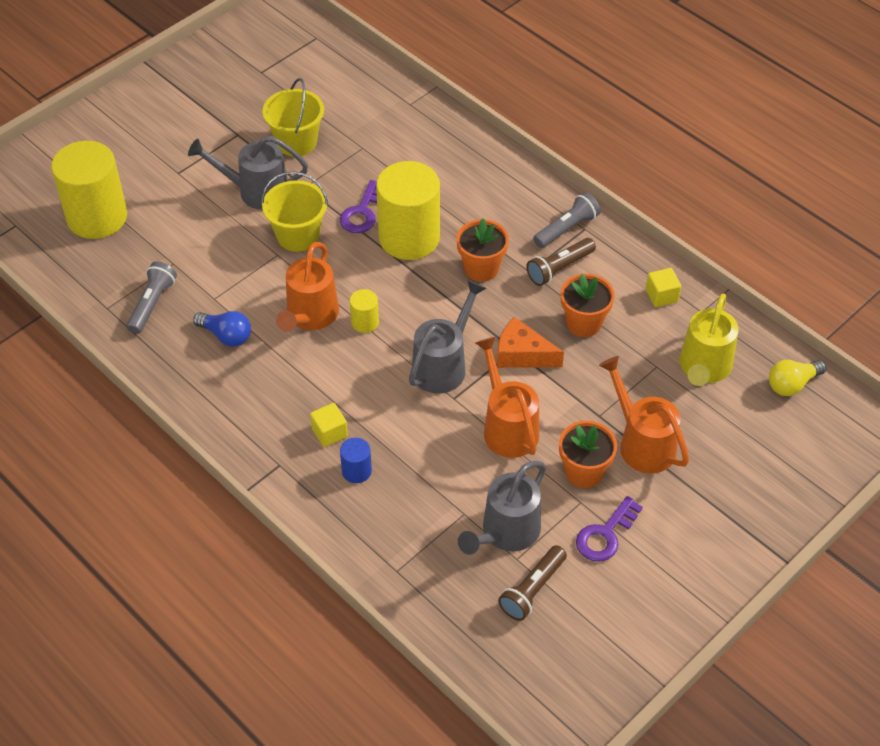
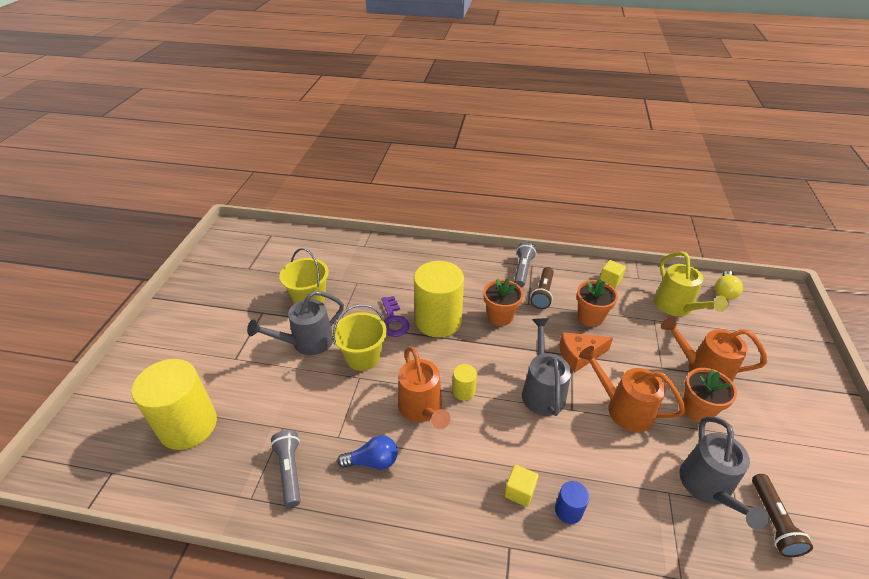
camera: 35 degrees left, 10 degrees down
purple key [576,496,643,562] -> none

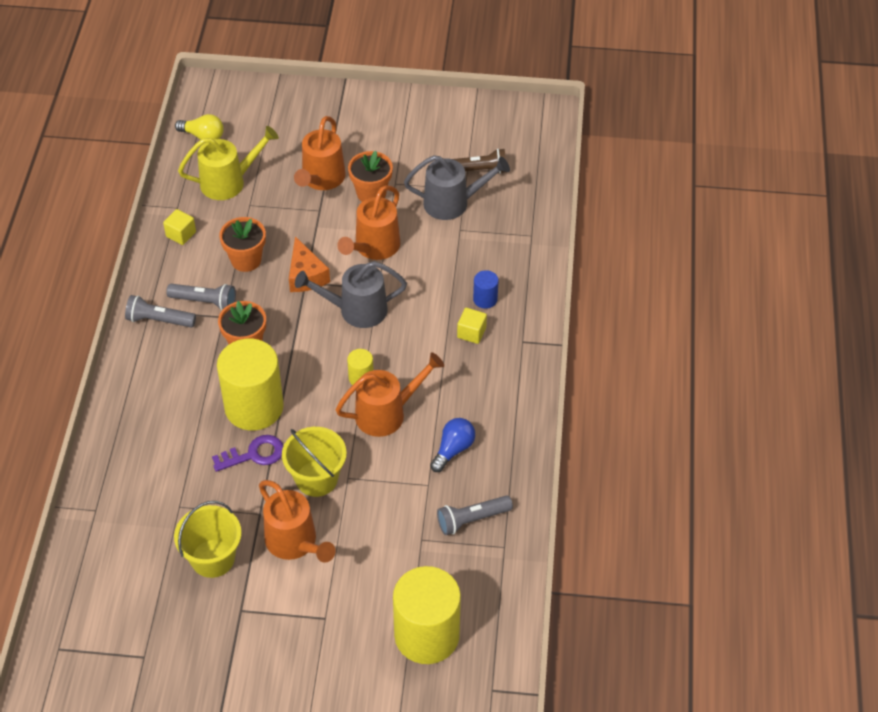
camera: 95 degrees left, 10 degrees up
grey watering can [247,291,344,355] -> orange watering can [259,480,336,563]
blue light bulb [337,435,398,470] -> blue light bulb turned 45 degrees clockwise [430,418,475,472]
brown flashlight [530,267,554,309] -> grey flashlight [166,284,236,310]

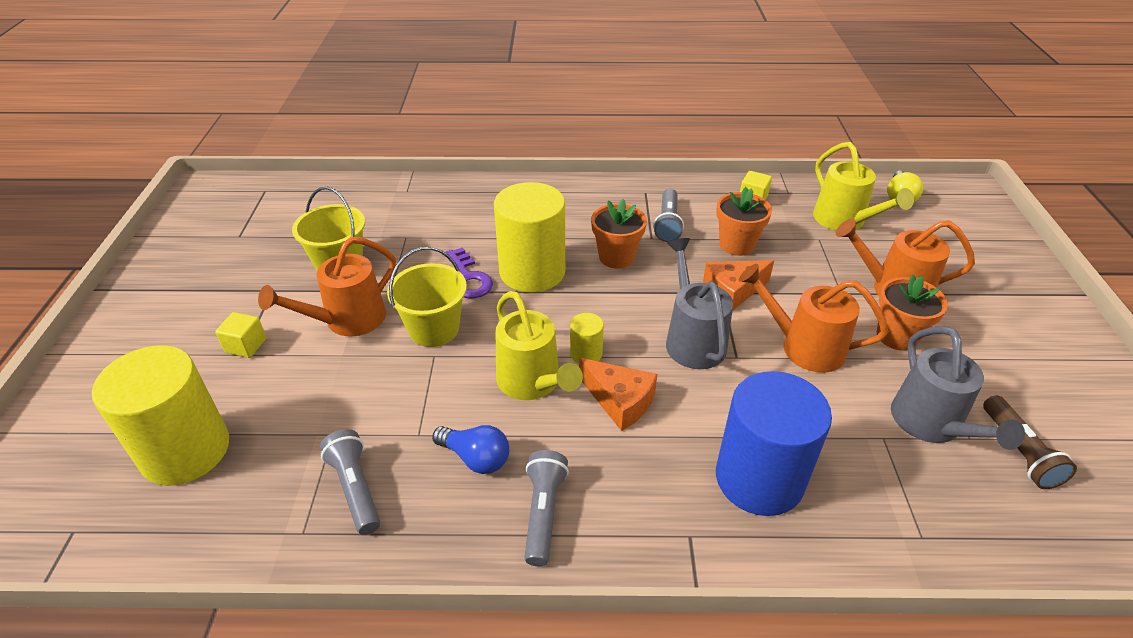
camera: 85 degrees right, 10 degrees down
grey flashlight [125,295,196,328] -> grey flashlight moved to [524,450,569,566]
orange watering can [335,352,444,437] -> yellow watering can [496,291,583,400]
yellow cube [457,308,487,344] -> yellow cube moved to [215,312,266,358]
blue cylinder [473,270,498,309] -> blue cylinder [716,371,832,516], size x2.30
none -> orange cheese [579,358,657,431]

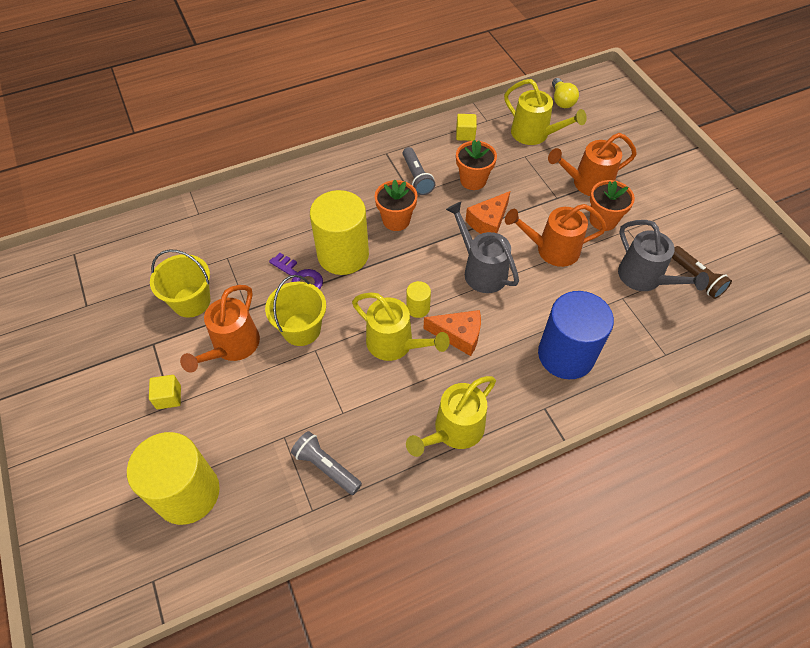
camera: 25 degrees left, 15 degrees up
blue light bulb [432,425,509,474] -> none
grey flashlight [524,450,569,566] -> yellow watering can [406,376,496,457]

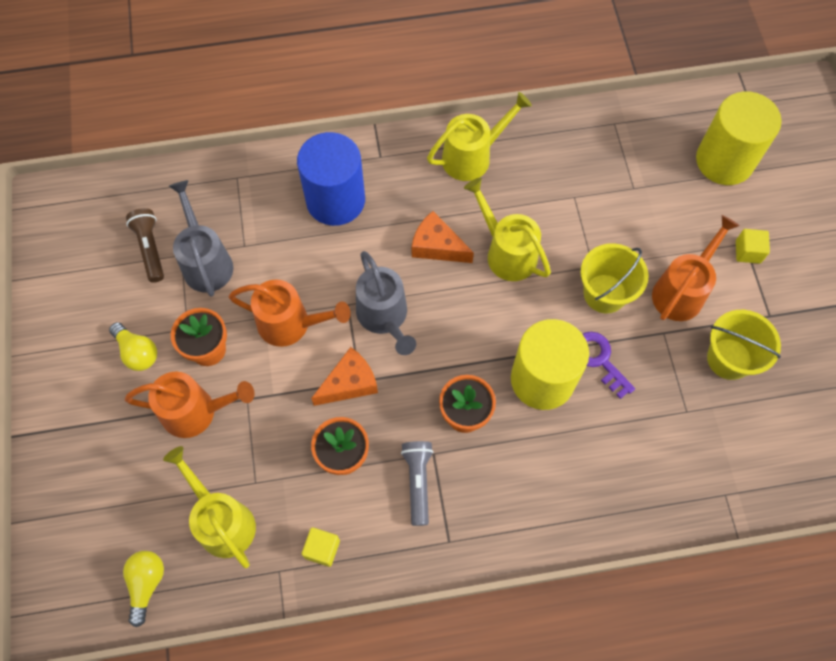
camera: 165 degrees left, 10 degrees up
grey flashlight [291,431,362,495] -> none
yellow cylinder [406,281,431,318] -> none
none -> yellow light bulb [109,322,157,371]

